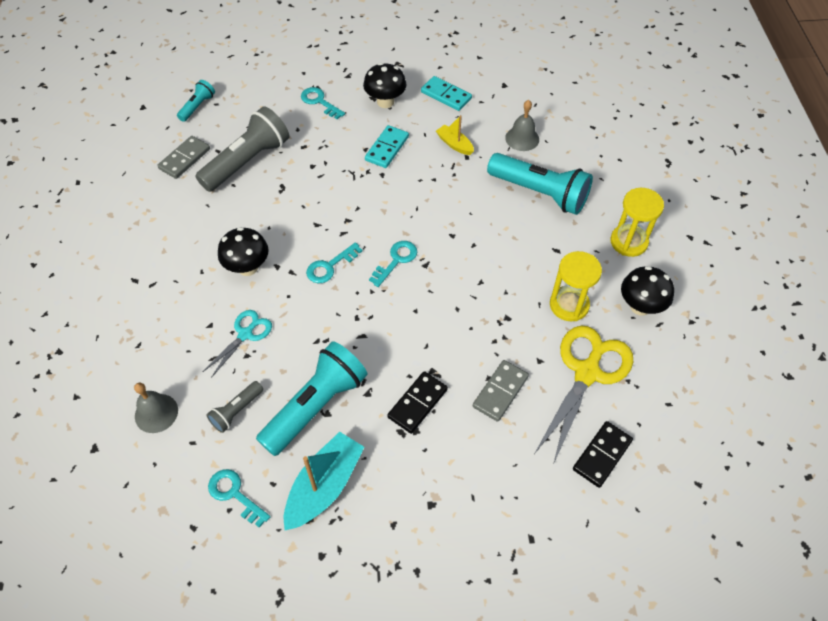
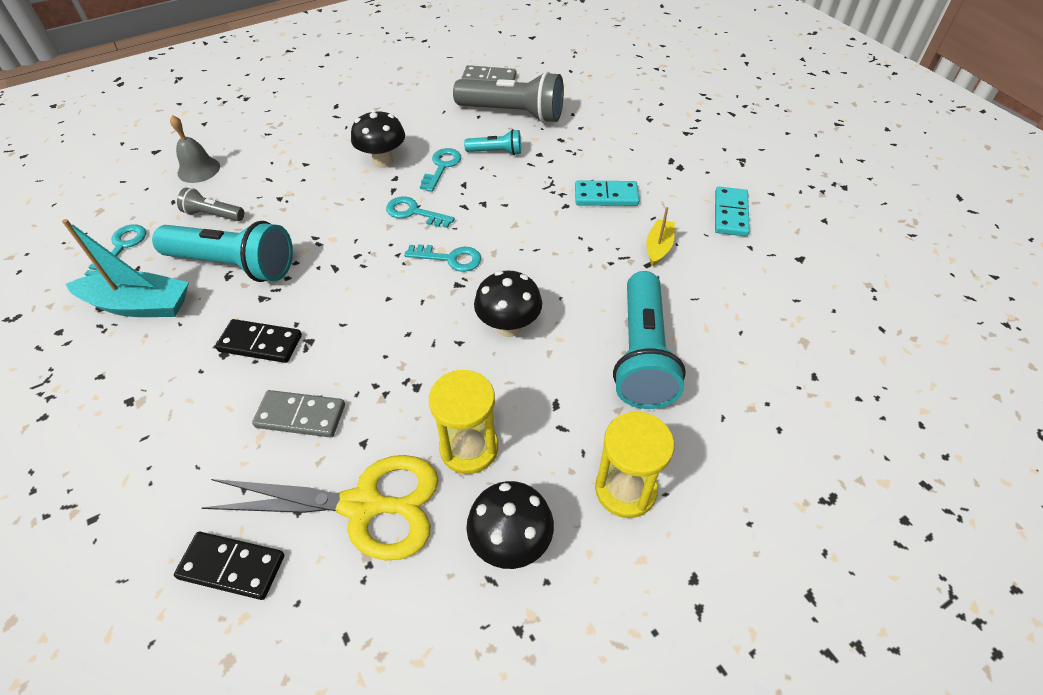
camera: 65 degrees right, 5 degrees down
turquoise flashlight [177,80,215,122] -> turquoise flashlight moved to [464,129,521,155]
turquoise scissors [203,310,272,378] -> none
turquoise key [301,87,345,119] -> turquoise key moved to [420,148,461,192]
black mushroom [363,63,407,108] -> black mushroom moved to [474,270,542,337]
grey bell [505,100,539,151] -> none

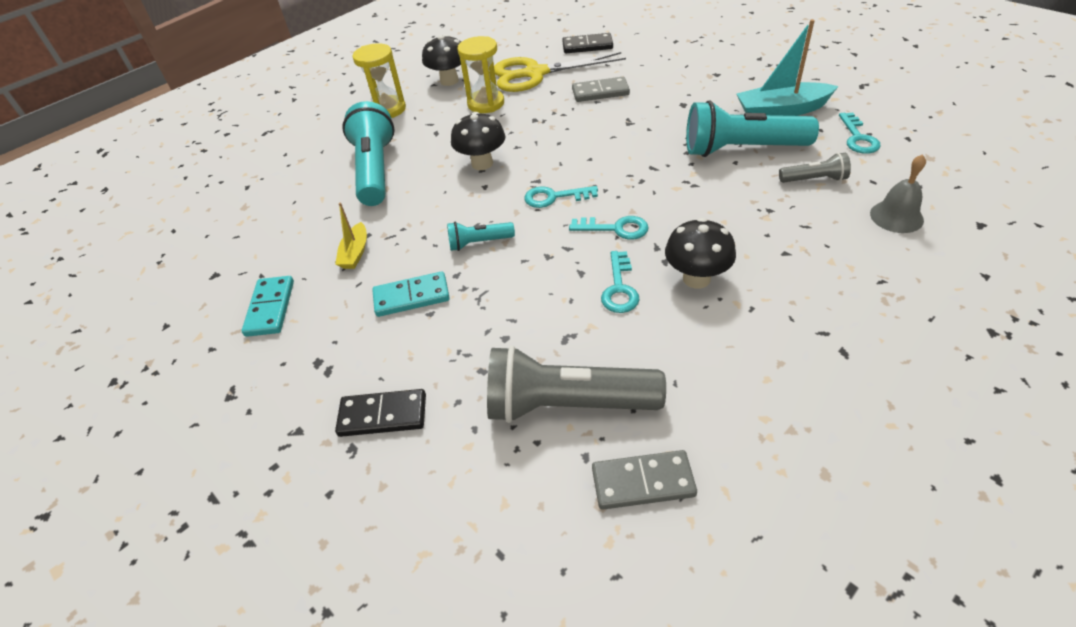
camera: 170 degrees right, 5 degrees down
black domino [215,319,302,363] -> black domino moved to [335,389,426,437]
turquoise flashlight [464,129,521,155] -> turquoise flashlight moved to [447,222,515,251]

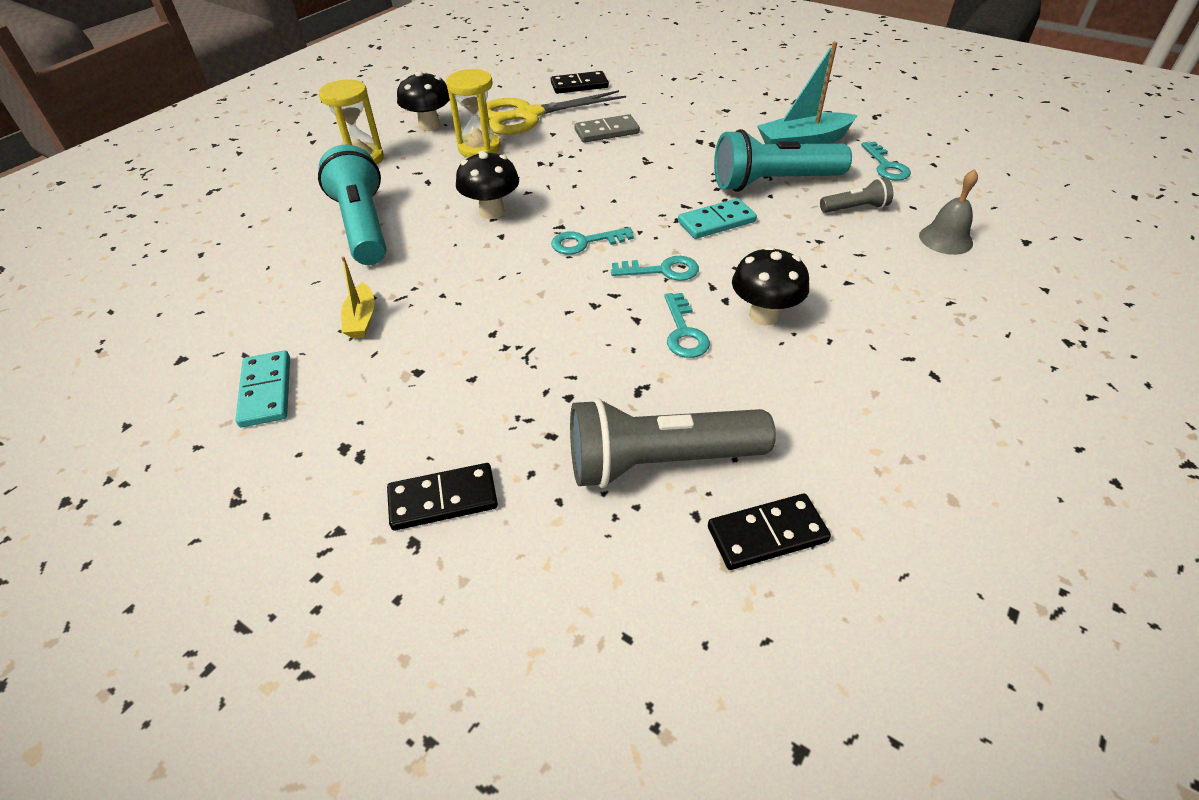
camera: 15 degrees left, 0 degrees up
turquoise domino [372,271,450,317] -> turquoise domino moved to [678,198,757,239]
turquoise flashlight [447,222,515,251] -> none
grey domino [592,450,697,510] -> black domino [708,494,831,570]

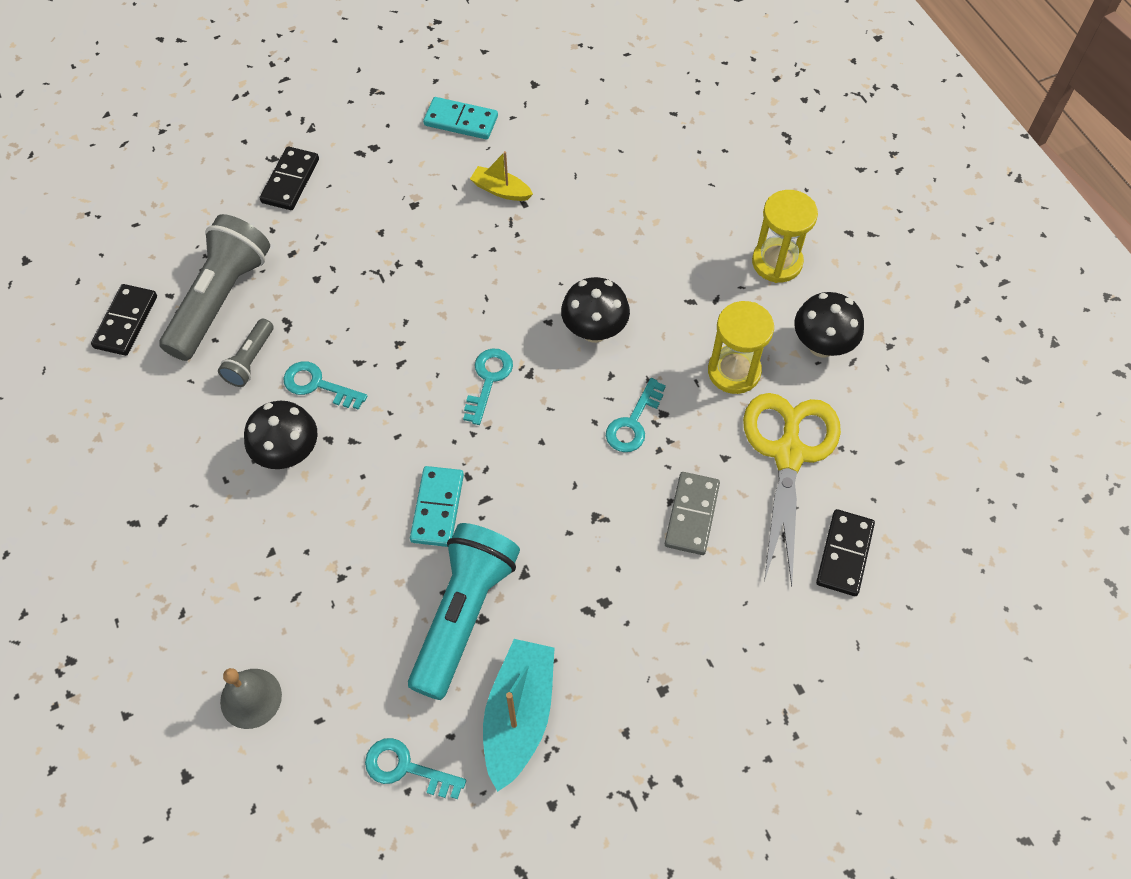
camera: 120 degrees right, 15 degrees up
turquoise flashlight [318,144,386,265] -> none
turquoise key [611,256,699,281] -> turquoise key moved to [606,378,666,452]
grey flashlight [820,178,893,213] -> grey flashlight moved to [218,319,273,387]

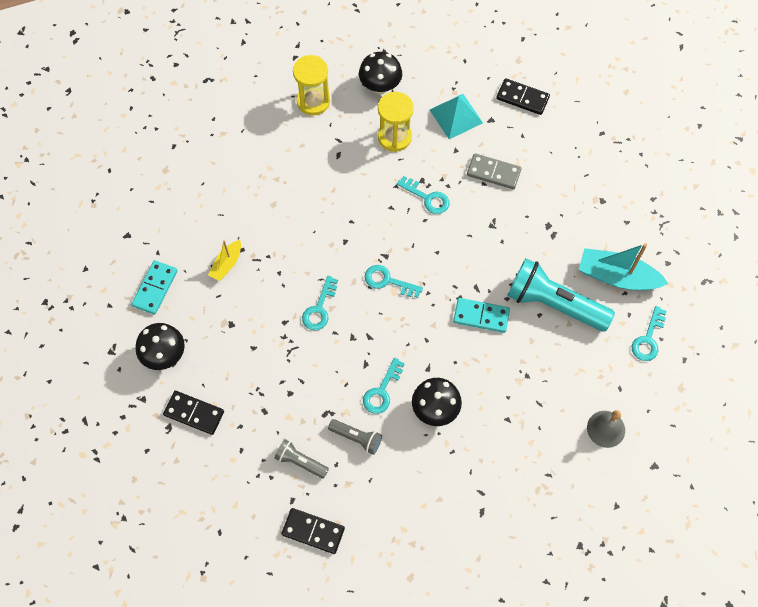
camera: 85 degrees left, 5 degrees up
grey flashlight [159,214,270,361] -> grey flashlight [274,439,329,479], size x0.49
black mushroom [561,277,630,343] -> black mushroom moved to [136,323,185,370]
yellow scissors [743,393,841,587] -> turquoise pyramid [430,94,483,139]
none -> turquoise key [302,276,338,330]

